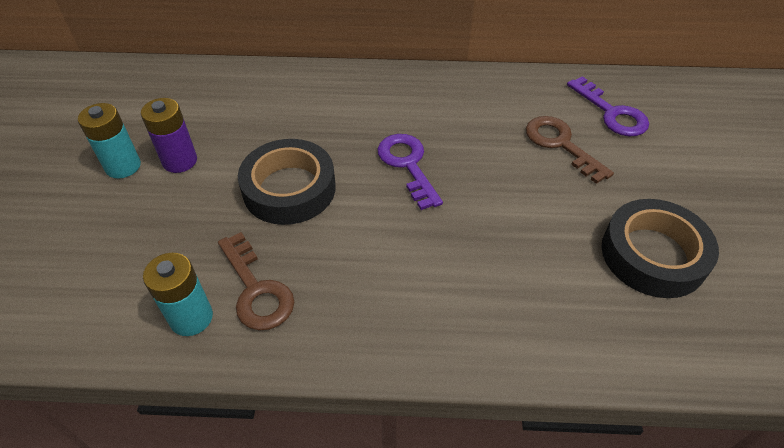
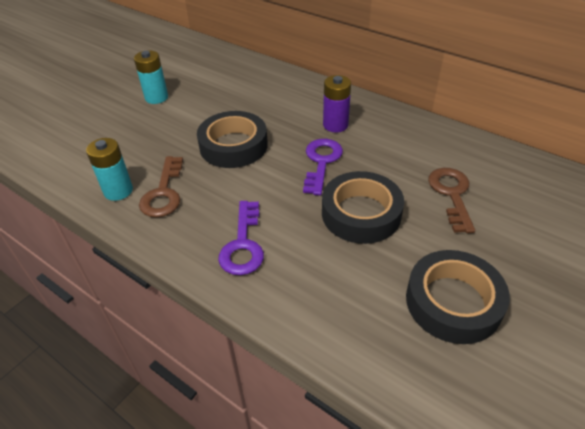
camera: 35 degrees right, 5 degrees down
purple battery [141,98,197,173] -> purple battery moved to [323,75,351,133]
purple key [567,76,649,137] -> purple key moved to [218,201,264,275]
none -> black tape [322,171,404,244]

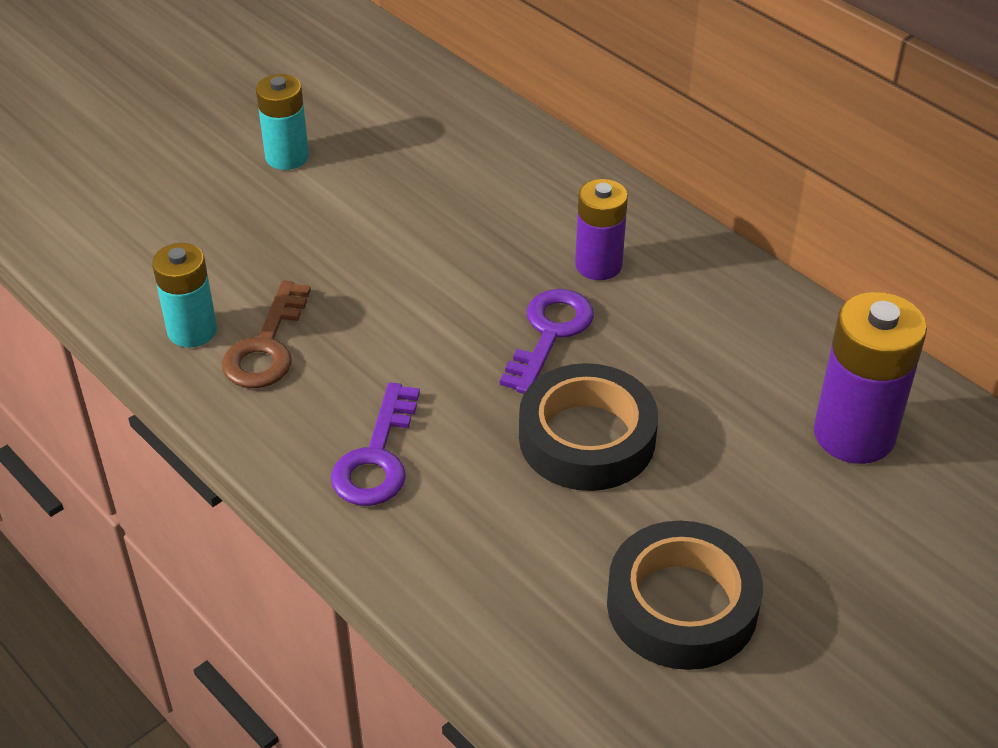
camera: 10 degrees right, 0 degrees up
black tape [197,111,268,168] -> none
brown key [428,168,475,233] -> none
none -> purple battery [814,292,927,464]

